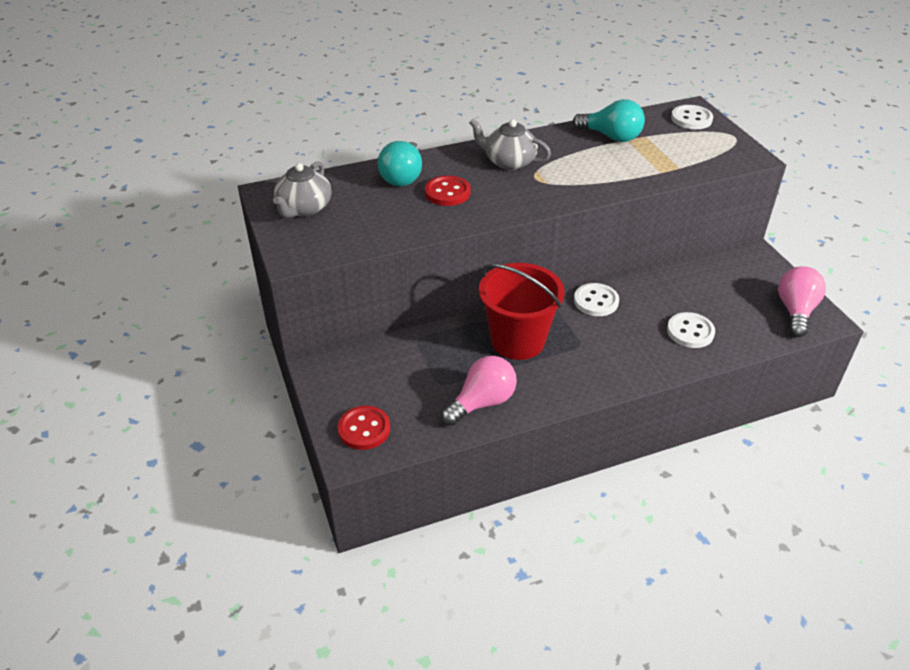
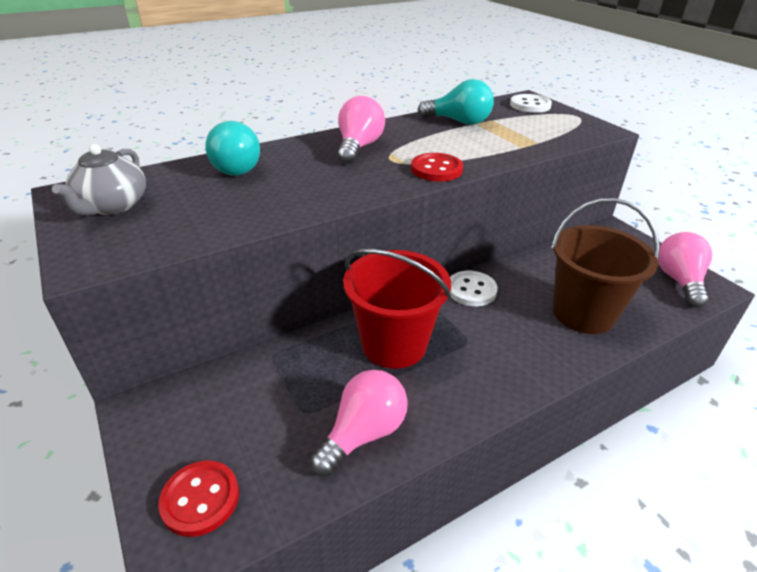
camera: 10 degrees left, 5 degrees down
red button [425,175,471,206] -> red button moved to [411,153,463,182]
grey teapot [469,119,551,170] -> pink light bulb [337,96,385,164]
white button [667,312,715,348] -> brown bucket [551,198,660,334]

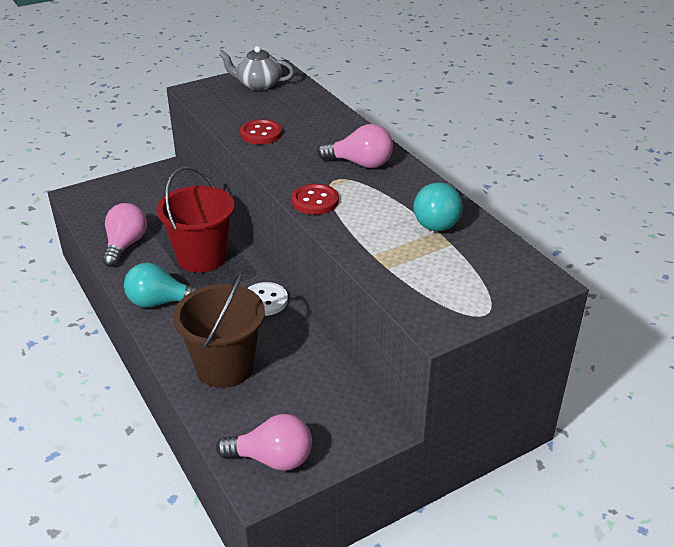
camera: 90 degrees right, 0 degrees up
red button [158,461,239,537] -> red button moved to [240,119,282,144]
turquoise light bulb [206,121,260,176] -> turquoise light bulb moved to [124,263,199,308]
pink light bulb [310,370,408,477] -> pink light bulb turned 120 degrees counterclockwise [102,203,147,267]
white button [510,94,552,113] -> none

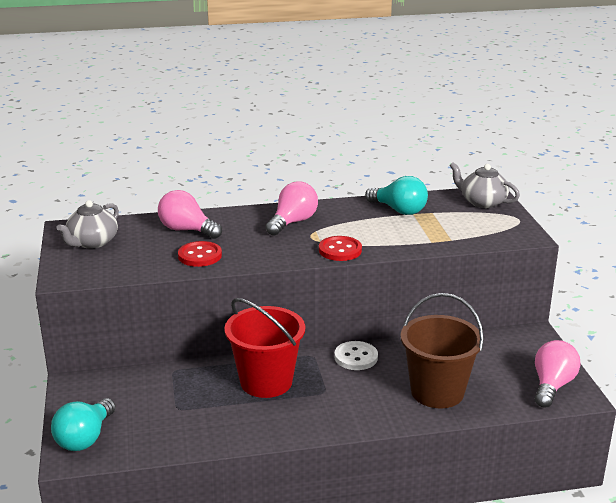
camera: 70 degrees left, 10 degrees down
pink light bulb [102,203,147,267] -> pink light bulb moved to [158,190,222,239]
turquoise light bulb [124,263,199,308] -> turquoise light bulb moved to [51,398,116,451]
none -> grey teapot [449,162,520,208]

